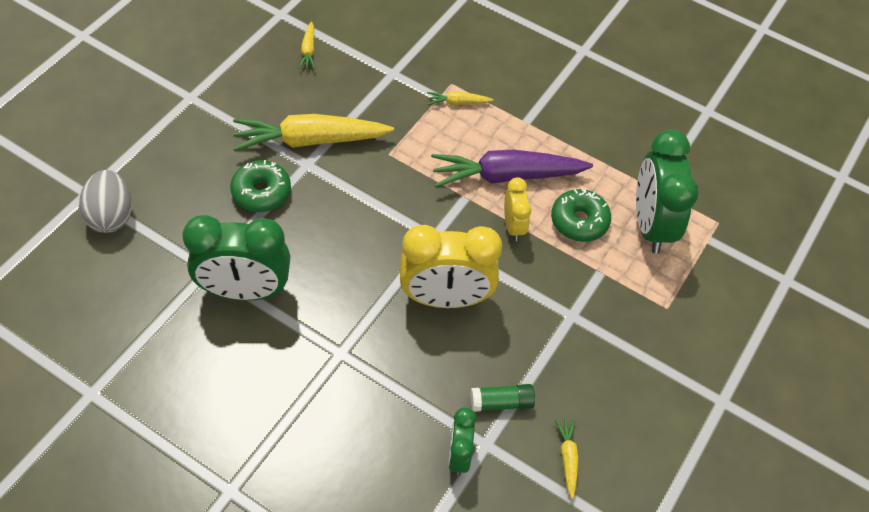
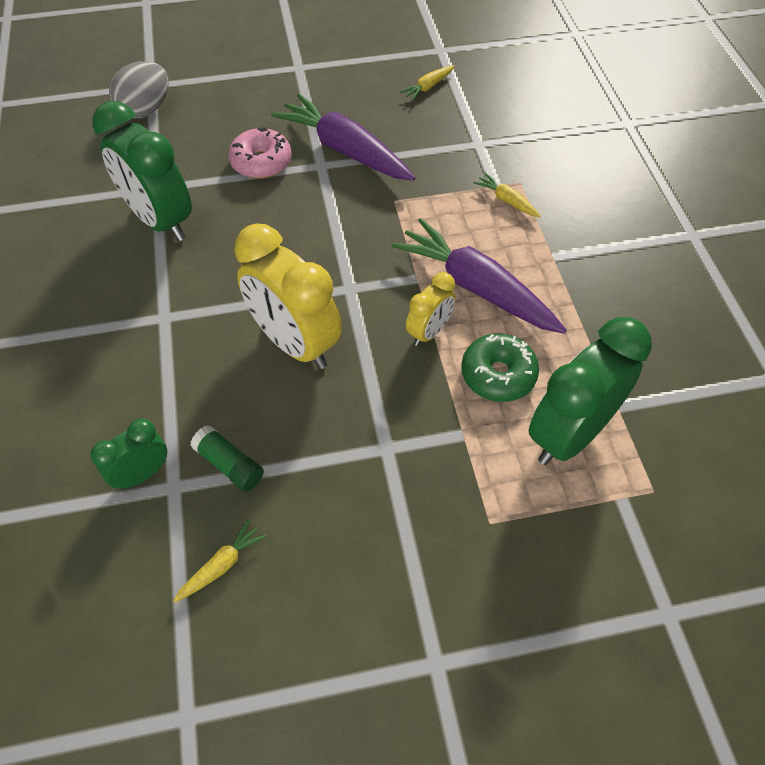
camera: 50 degrees right, 0 degrees up
green donut [230,160,291,212] -> pink donut [228,127,292,179]
yellow carrot [233,114,394,151] -> purple carrot [271,94,415,181]

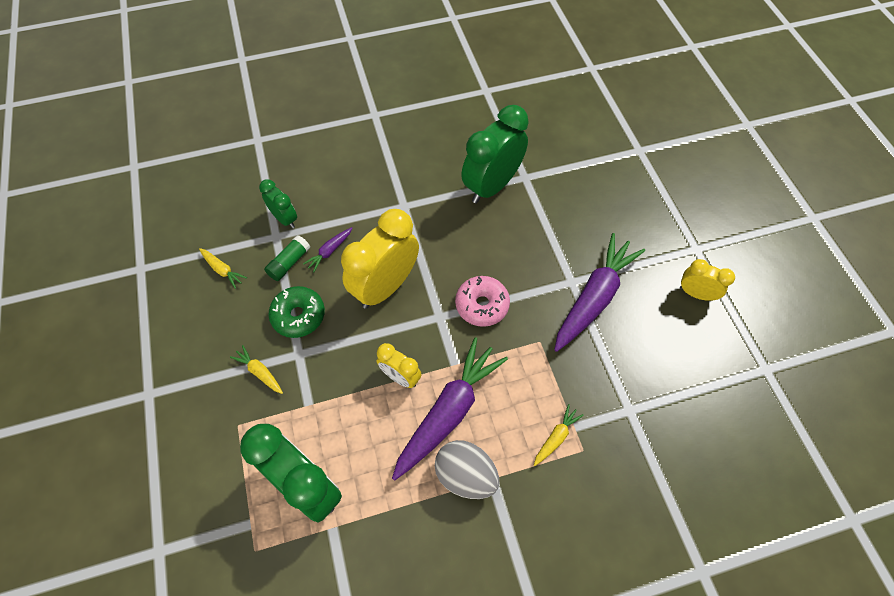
camera: 85 degrees right, 5 degrees up
grey egg [109,61,169,119] -> grey egg moved to [435,440,499,499]
pink donut [228,127,292,179] -> pink donut moved to [455,276,510,327]
yellow carrot [400,65,454,101] -> yellow carrot moved to [230,345,283,394]
green donut [461,334,539,402] -> green donut moved to [268,286,325,338]
none -> purple carrot [303,227,353,272]
none -> yellow clock [680,259,735,301]

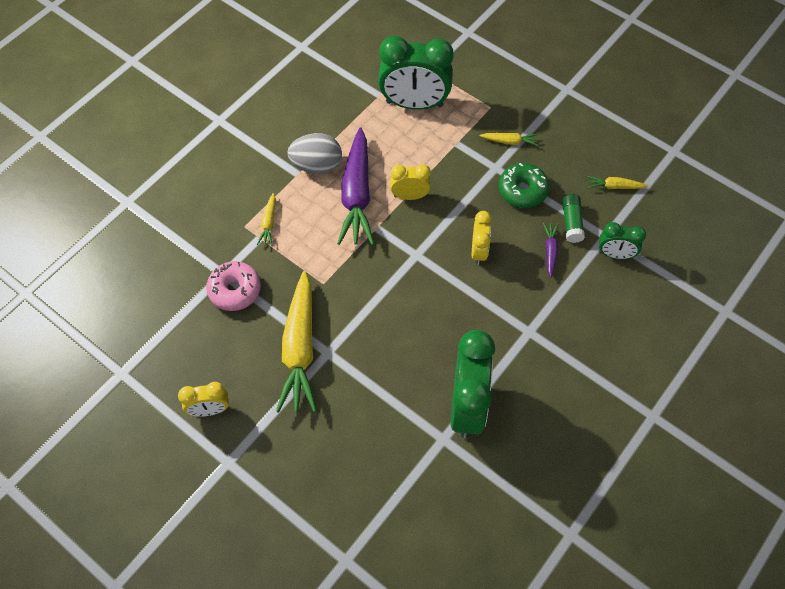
camera: 145 degrees right, 0 degrees up
yellow clock [341,209,419,309] -> yellow clock [472,211,492,265], size x0.52
pink donut [455,276,510,327] -> pink donut moved to [206,261,261,311]
purple carrot [554,233,645,352] -> yellow carrot [276,271,317,413]

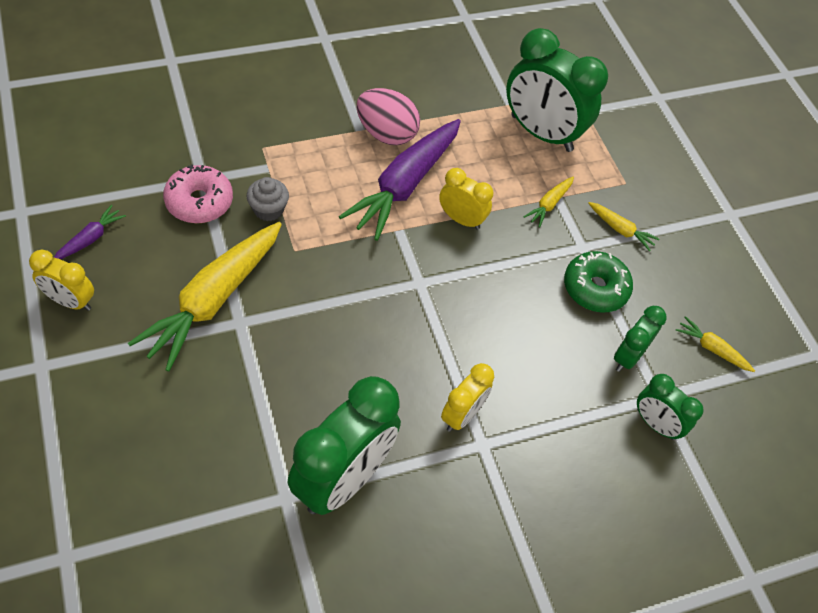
camera: 25 degrees right, 5 degrees down
yellow carrot [257,193,276,246] -> yellow carrot moved to [524,177,574,227]
grey egg [287,133,342,174] -> pink egg [357,88,420,145]
yellow clock [472,211,492,265] -> yellow clock moved to [441,363,494,432]
purple carrot [543,223,558,278] -> purple carrot moved to [54,205,126,259]
green glue stick [562,194,585,243] -> green clock [614,306,667,372]
none -> grey cupcake [246,177,289,221]

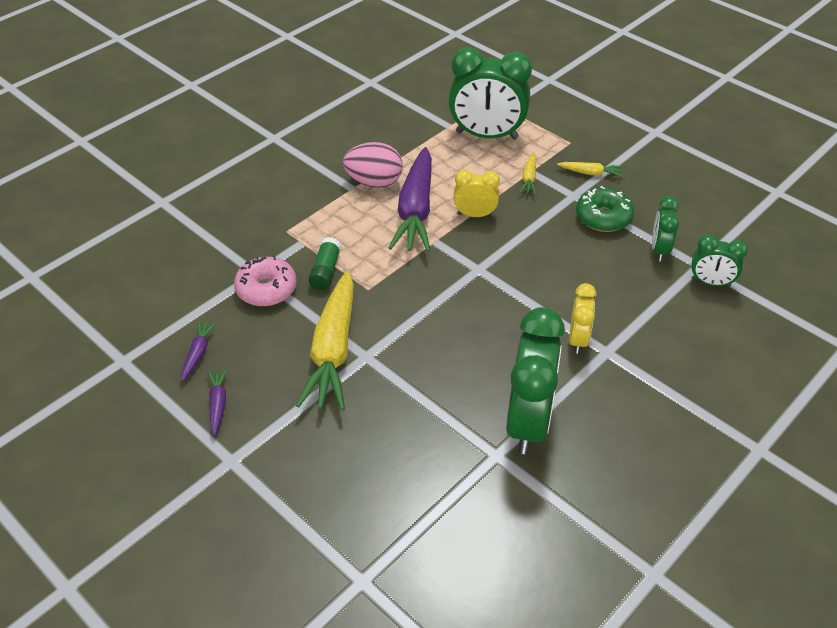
camera: 20 degrees left, 10 degrees down
yellow clock [29,250,94,311] -> purple carrot [207,368,228,436]
grey cupcake [246,177,289,221] -> green glue stick [308,237,341,290]
yellow carrot [676,316,755,372] -> none

